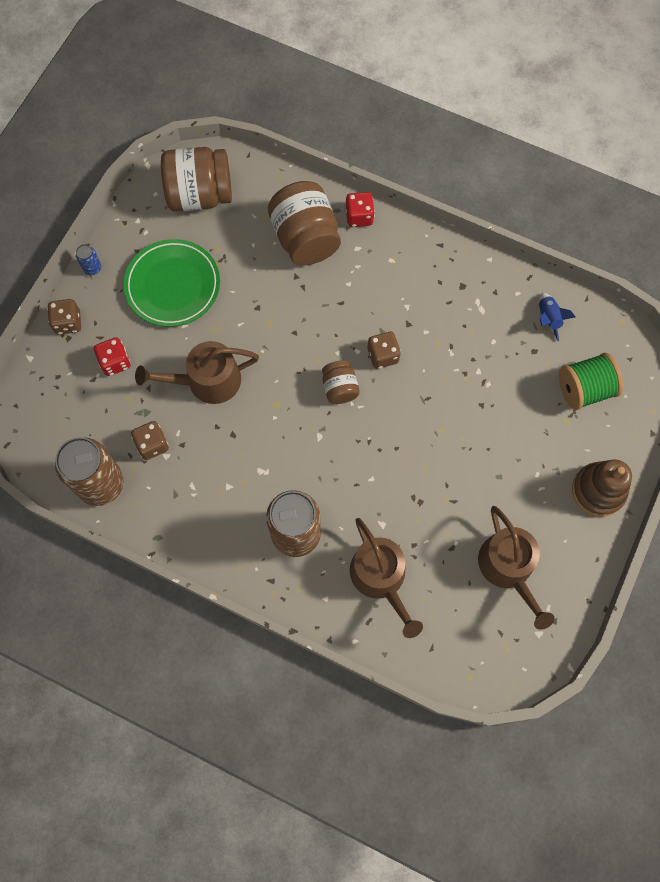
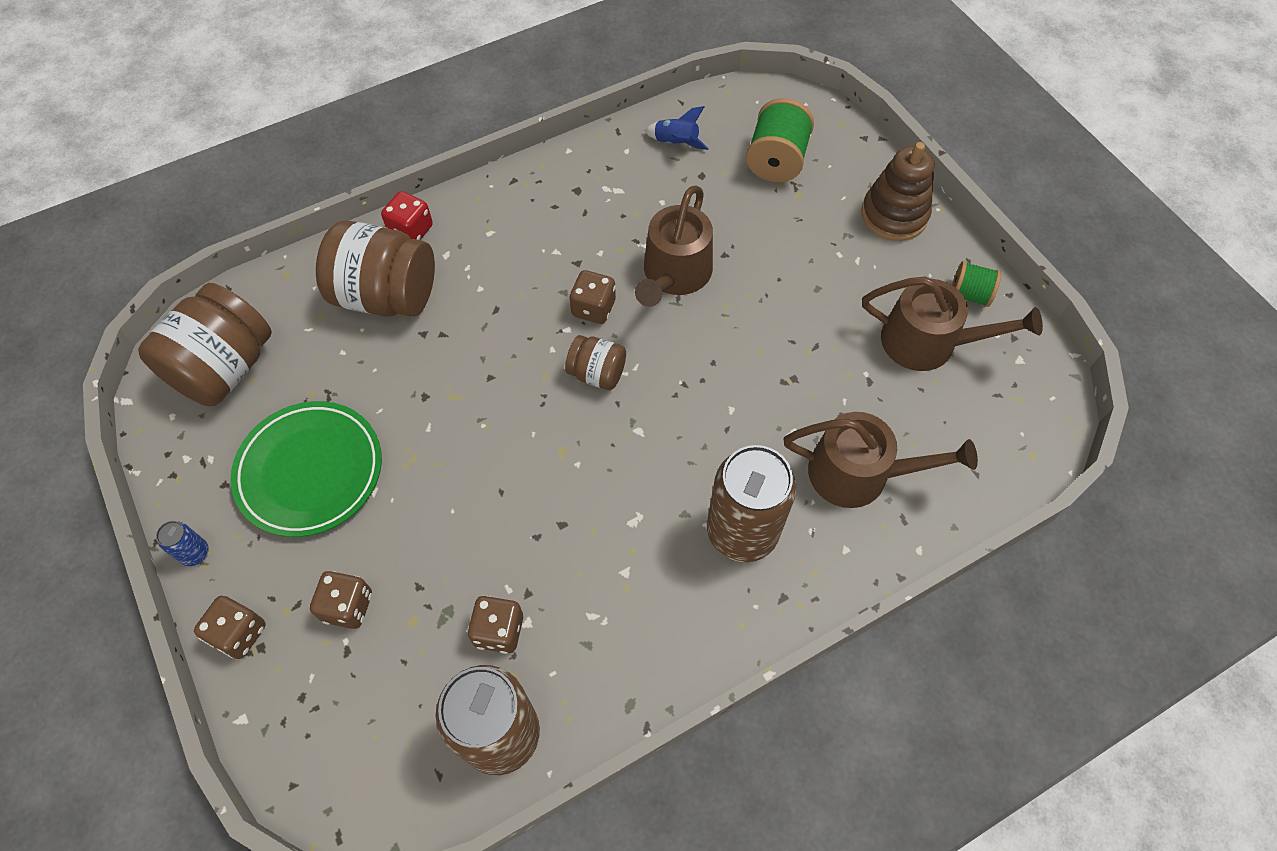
camera: 55 degrees left, 10 degrees down
red dice [94,337,130,376] -> brown dice [310,571,372,629]
brown watering can [135,341,259,404] -> brown watering can moved to [635,185,713,307]
none -> green spool [952,261,1001,307]

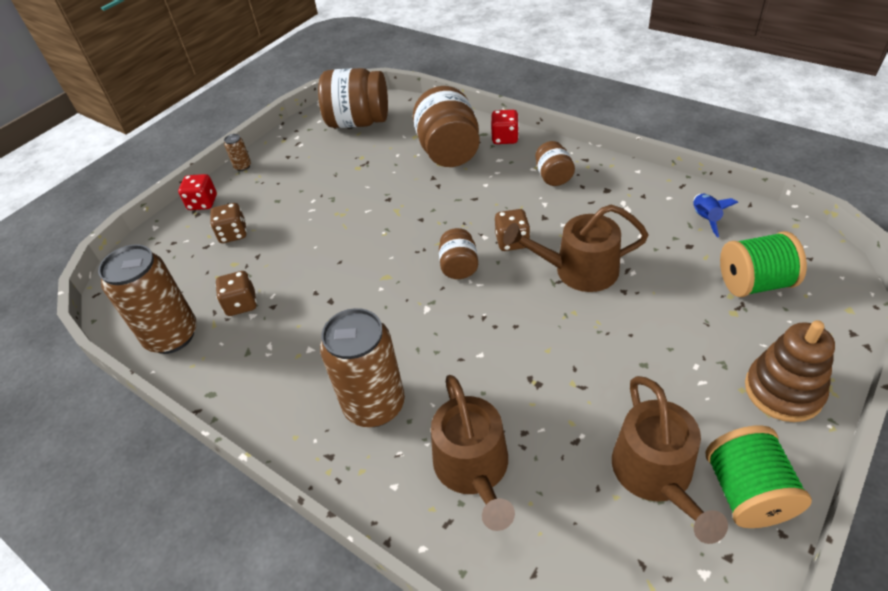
camera: 70 degrees right, 15 degrees down
blue can [156,521,209,566] -> brown can [224,134,251,171]
brown dice [194,596,266,659] -> red dice [178,174,217,210]
green plate [230,401,382,537] -> none
green spool [952,261,1001,307] -> green spool [705,425,812,528], size x1.65
none -> brown jar [535,141,575,186]

